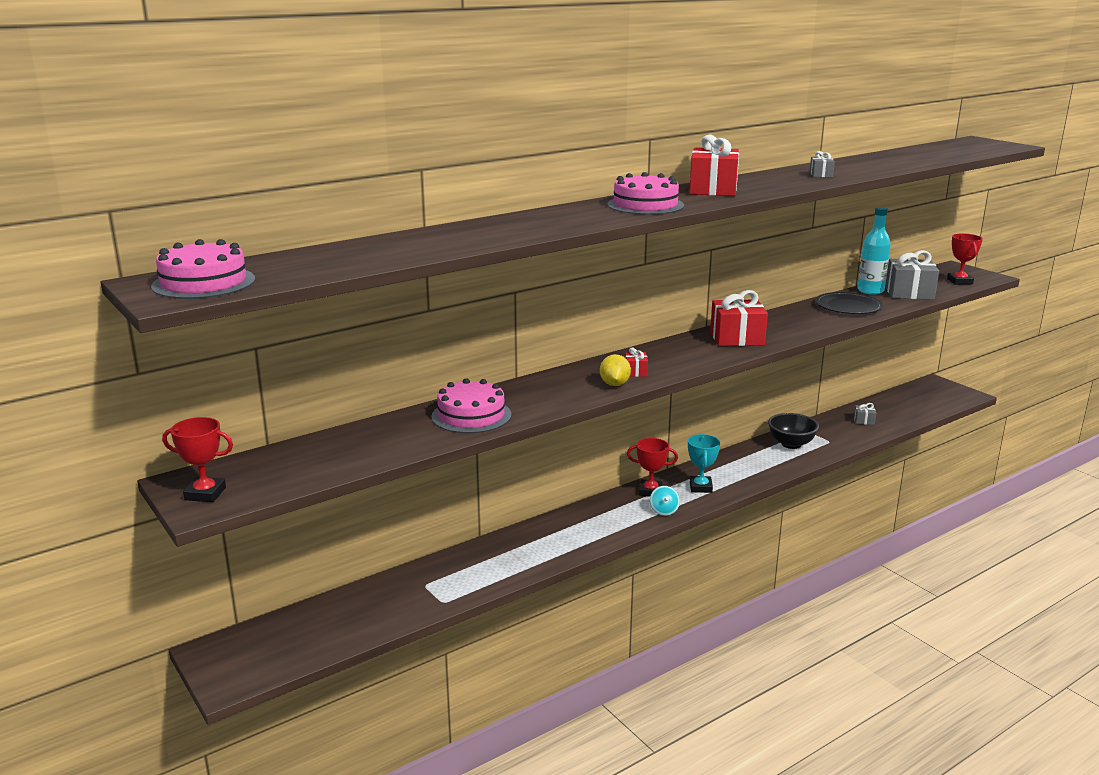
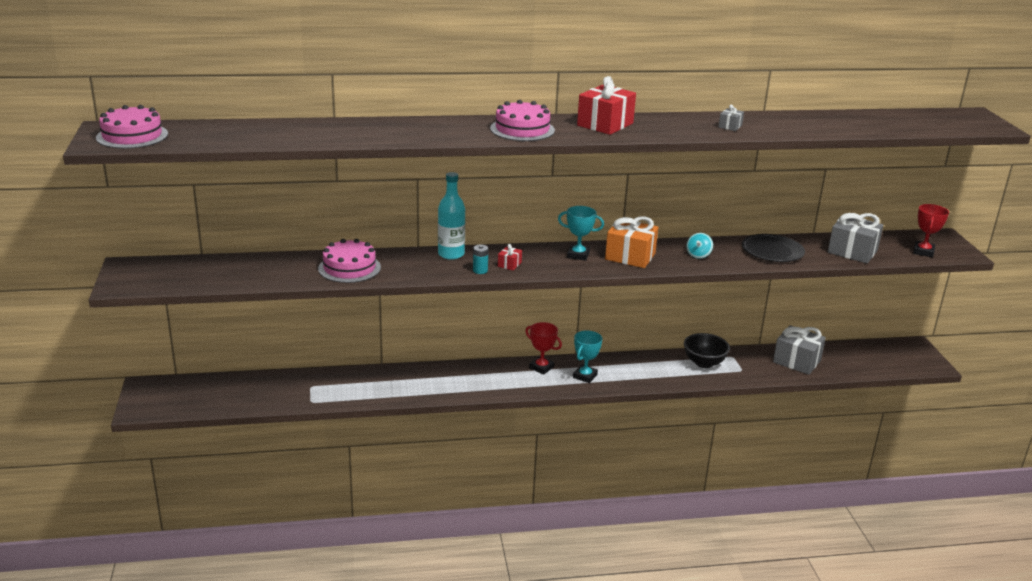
camera: 25 degrees right, 5 degrees up
red trophy [162,417,233,502] -> none
yellow lemon [600,354,631,386] -> turquoise battery [473,245,488,274]
turquoise spinning top [650,486,680,516] -> turquoise spinning top moved to [686,233,713,259]
red gift [710,290,768,346] -> orange gift [605,216,658,268]
grey gift [854,403,876,425] -> grey gift [773,325,826,375], size x2.17
turquoise bottle [858,207,891,295] -> turquoise bottle moved to [438,172,465,260]
none -> turquoise trophy [558,206,604,261]

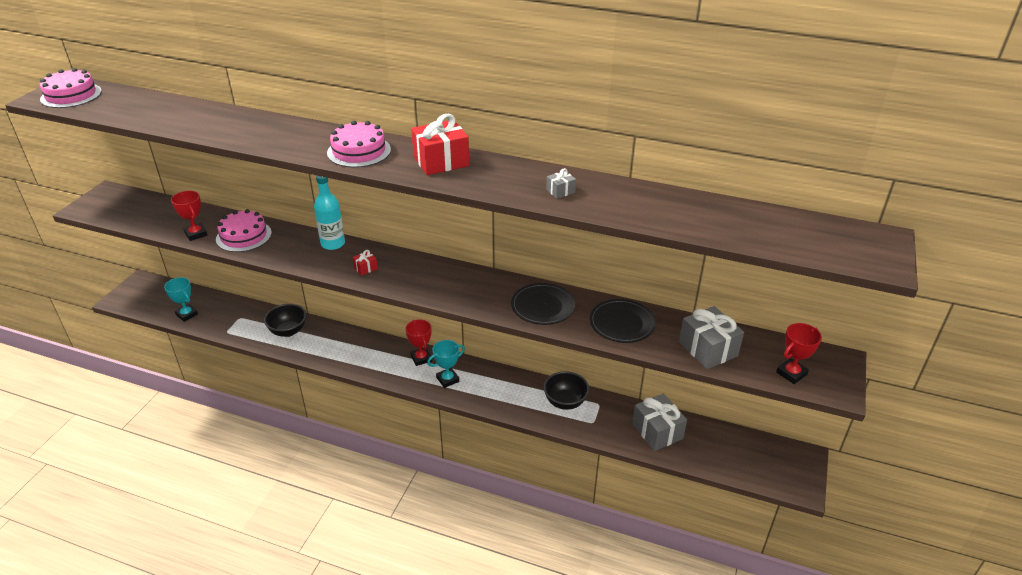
camera: 30 degrees right, 10 degrees up
turquoise battery [473,245,488,274] -> none
turquoise trophy [558,206,604,261] -> turquoise trophy moved to [164,277,198,322]
orange gift [605,216,658,268] -> none
turquoise spinning top [686,233,713,259] -> black plate [511,283,575,325]
none -> red trophy [171,191,207,241]
none -> black bowl [264,304,306,337]

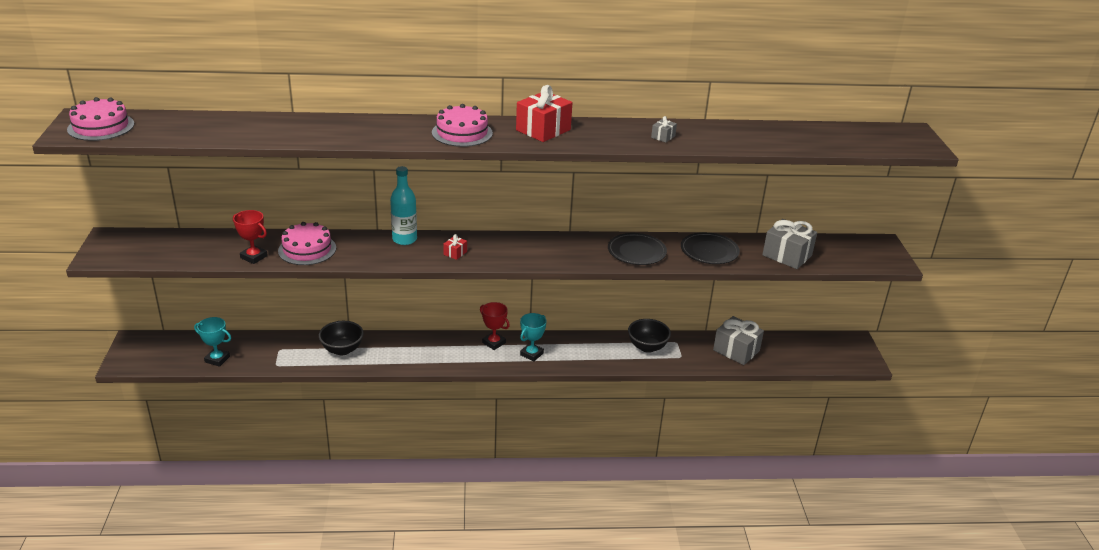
camera: 25 degrees left, 5 degrees down
red trophy [776,323,822,384] -> none

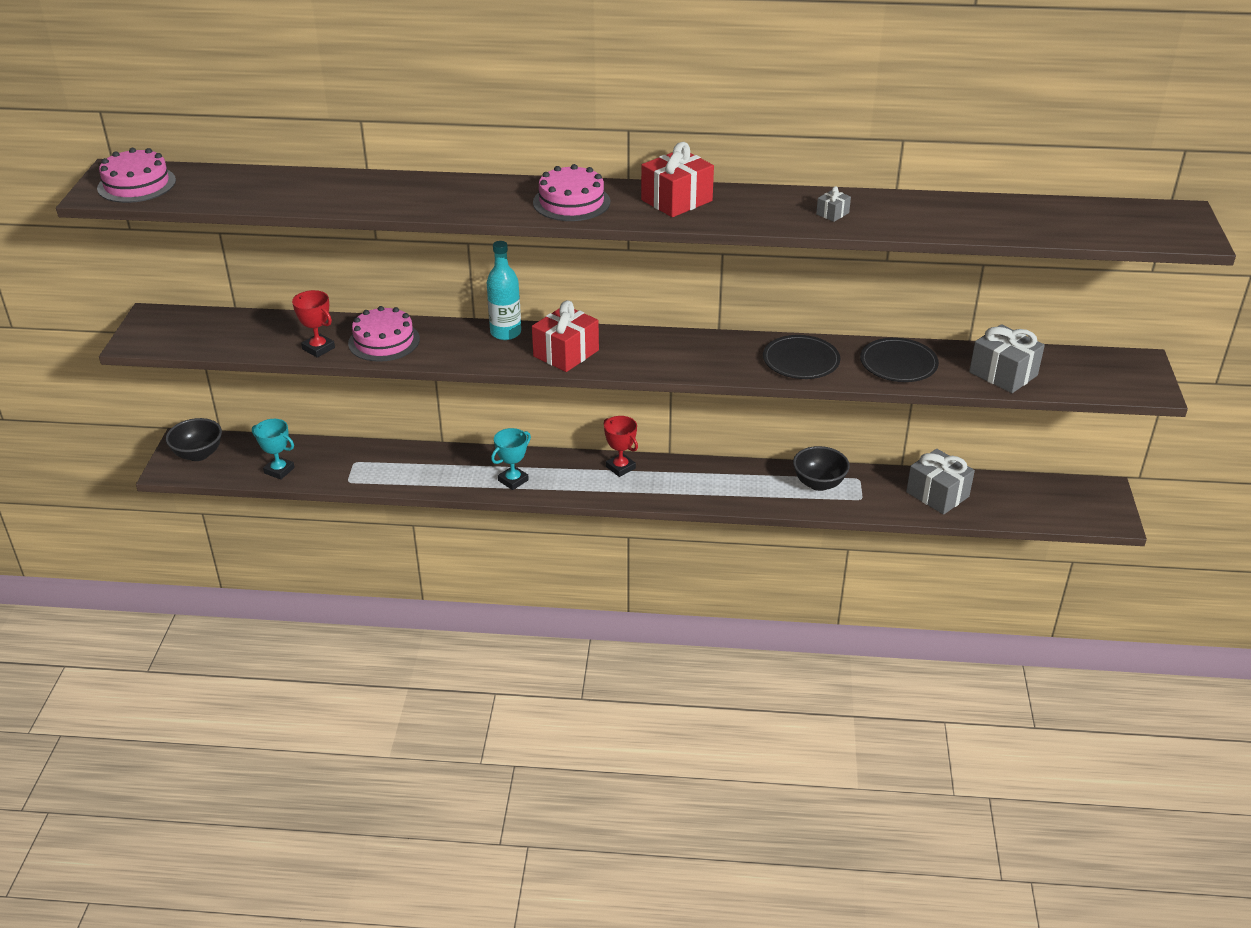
camera: 10 degrees right, 5 degrees up
black bowl [319,321,364,355] -> black bowl moved to [166,418,222,461]
red gift [443,234,467,260] -> red gift [532,300,599,372], size x2.17
turquoise trophy [520,313,547,362] -> turquoise trophy moved to [491,428,531,490]

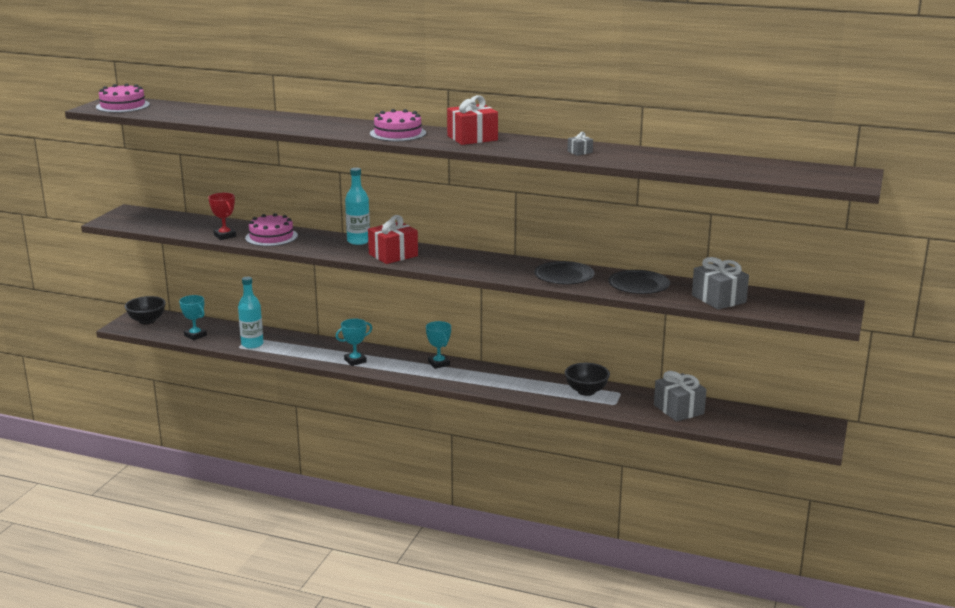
camera: 15 degrees right, 15 degrees down
red trophy [604,416,638,477] -> turquoise trophy [426,321,451,369]
none -> turquoise bottle [238,277,264,349]

